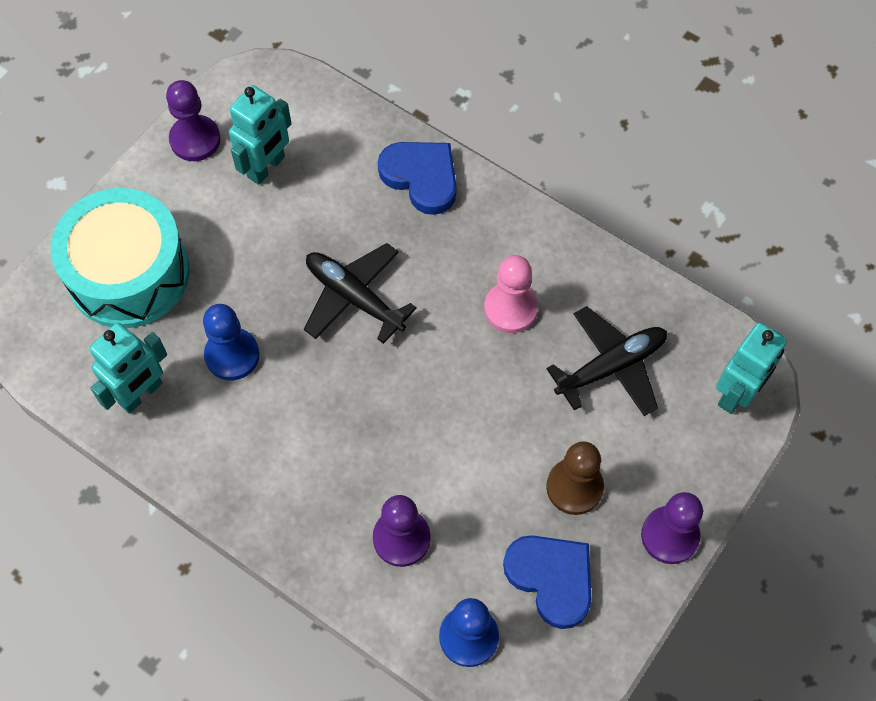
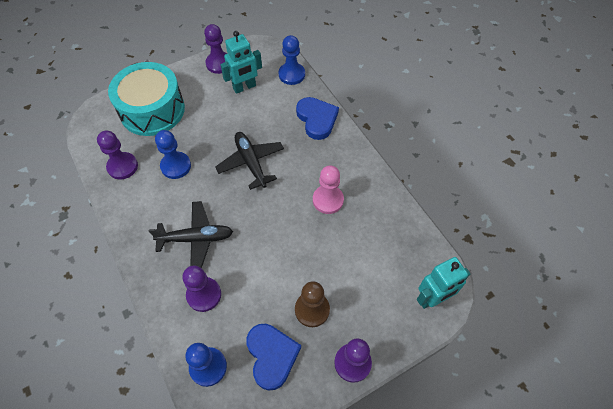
camera: 25 degrees right, 5 degrees down
turquoise robot [89,323,167,414] -> purple pawn [97,131,138,180]
black plane [546,306,667,416] -> black plane moved to [149,201,233,268]
none -> blue pawn [278,35,305,85]

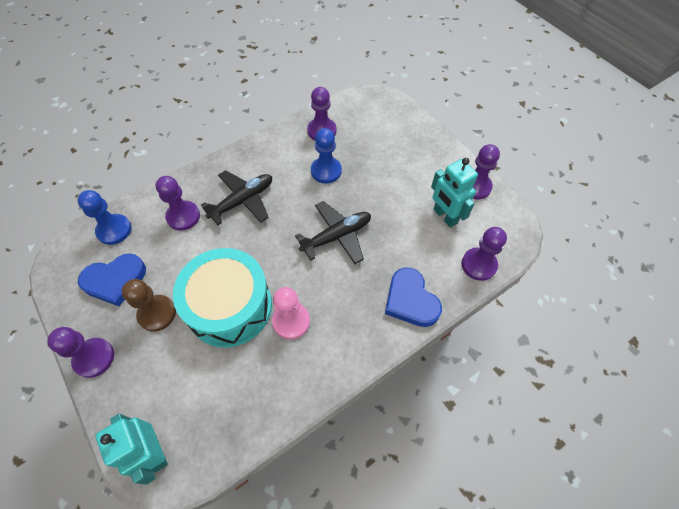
camera: 85 degrees right, 0 degrees up
turquoise drum [108,62,185,136] -> turquoise drum moved to [173,248,272,348]
black plane [149,201,233,268] -> black plane turned 120 degrees counterclockwise [201,170,272,225]
blue pawn [278,35,305,85] -> purple pawn [461,227,507,281]
blue heart [296,97,339,140] -> blue heart turned 90 degrees clockwise [385,267,442,327]

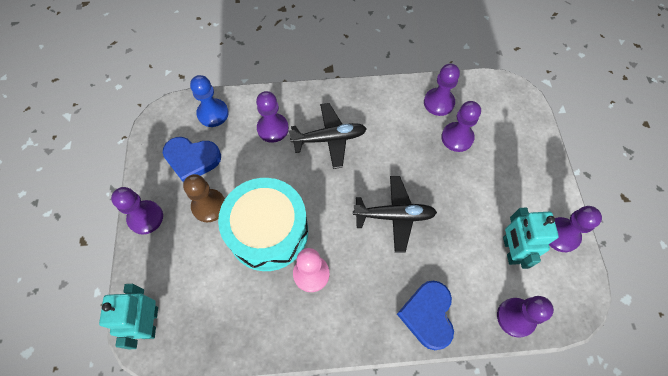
camera: 30 degrees right, 5 degrees up
blue pawn [311,128,342,183] -> none
none -> purple pawn [441,101,481,152]

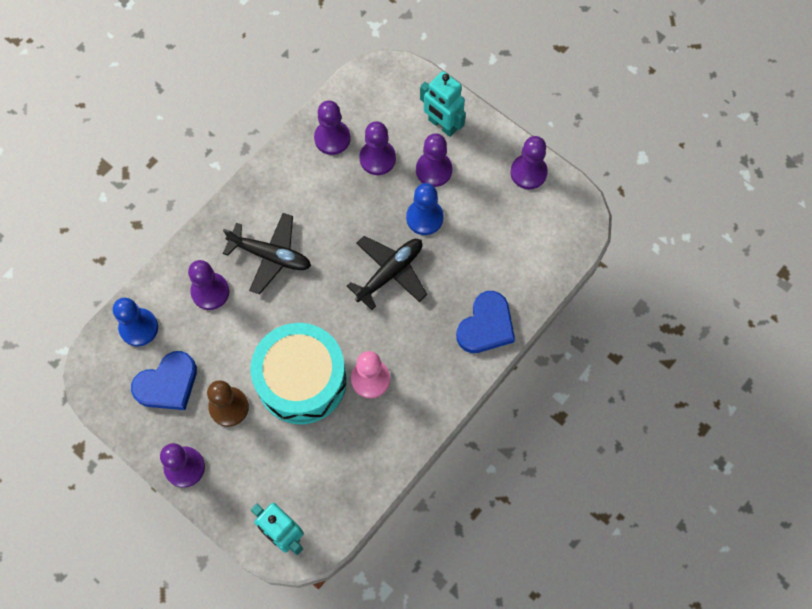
camera: 45 degrees left, 5 degrees up
black plane [289,103,367,169] -> black plane turned 75 degrees clockwise [223,213,311,294]
blue heart [397,280,454,350] -> blue heart turned 105 degrees counterclockwise [456,291,515,353]
purple pawn [497,296,554,338] -> purple pawn moved to [416,133,452,187]
turquoise robot [503,208,559,269] -> turquoise robot moved to [420,71,466,137]
none -> blue pawn [406,183,444,235]

